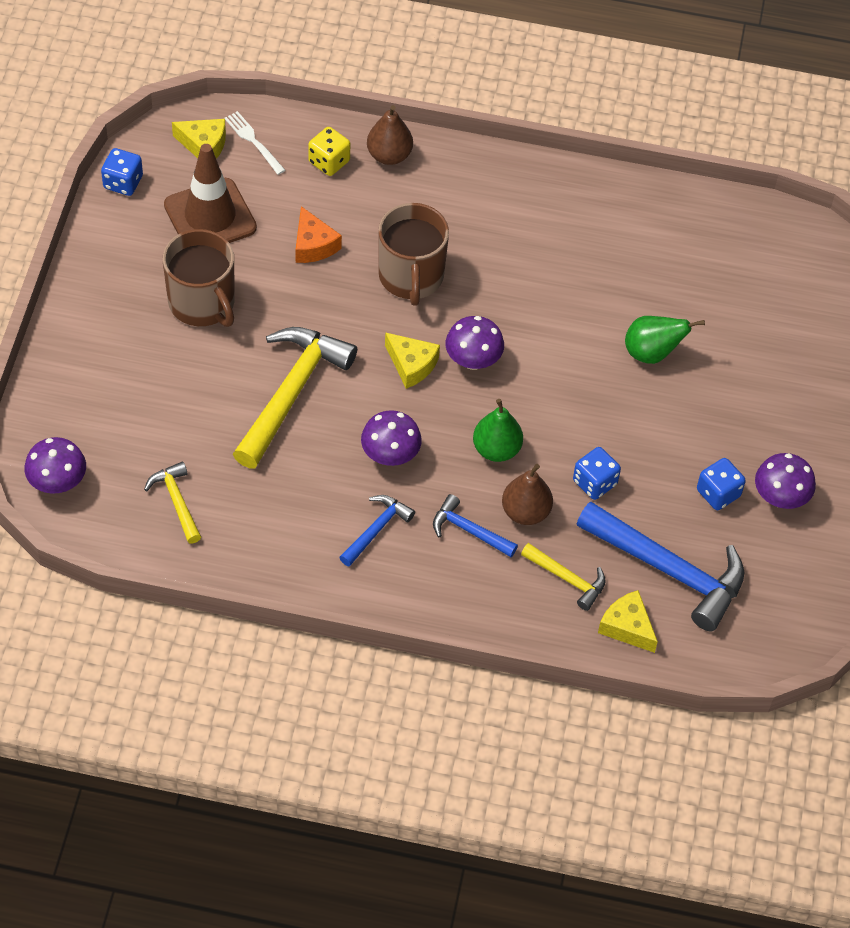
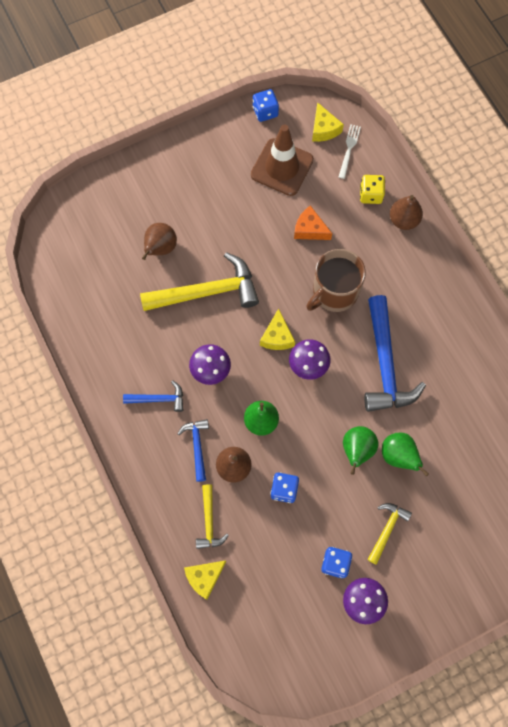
camera: 55 degrees right, 15 degrees up
purple mushroom [24,437,86,494] -> none
yellow hammer [144,462,201,544] -> yellow hammer moved to [368,503,412,565]
brown mug [163,229,235,327] -> none
orange cheese [296,206,342,263] -> orange cheese turned 90 degrees clockwise [294,206,332,240]
blue hammer [577,502,744,632] -> blue hammer moved to [364,295,426,412]
yellow cheese [598,590,658,653] -> yellow cheese turned 135 degrees counterclockwise [184,560,226,600]
none -> brown pear [142,223,177,260]
none -> green pear [343,426,378,475]

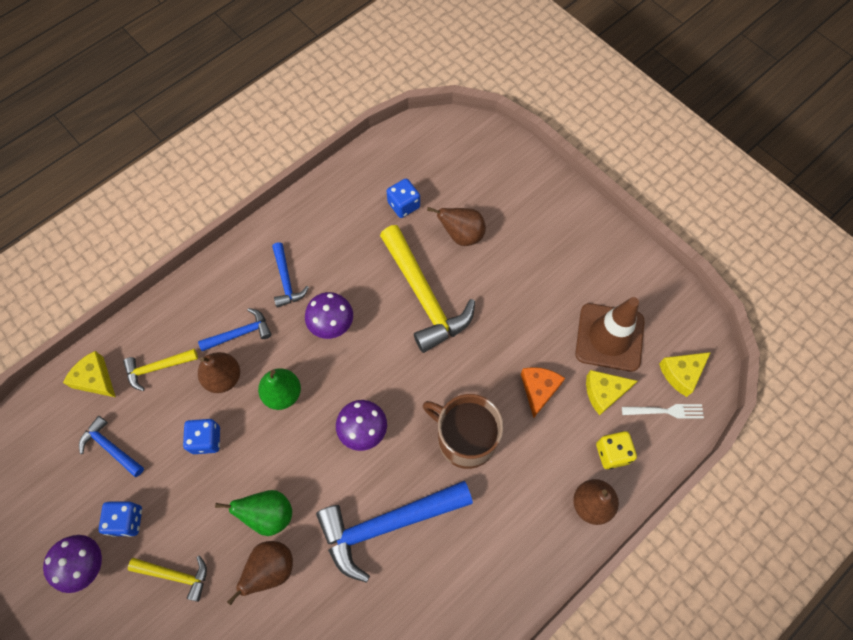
camera: 75 degrees right, 5 degrees down
blue dice [253,89,279,122] -> blue dice moved to [387,179,420,218]
yellow cheese [260,308,295,350] -> yellow cheese moved to [586,370,637,415]
green pear [382,433,429,476] -> brown pear [227,541,293,605]
none -> blue hammer [79,416,144,477]

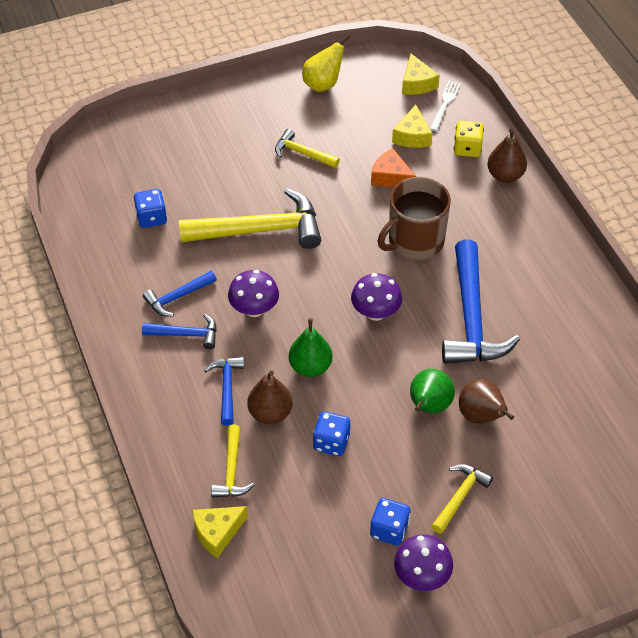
camera: 70 degrees left, 15 degrees down
blue hammer [79,416,144,477] -> blue hammer moved to [143,271,217,317]
brown pear [427,207,486,246] -> none
brown traffic cone [575,297,645,372] -> none
none -> yellow hammer [275,129,340,168]
none -> yellow pear [302,35,350,92]

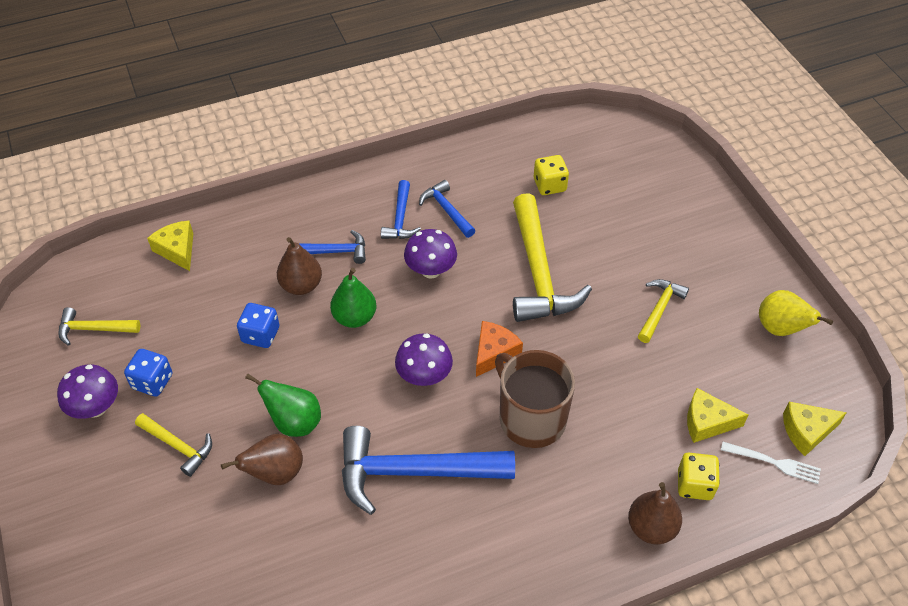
camera: 90 degrees right, 0 degrees up
blue dice [134,189,167,228] -> yellow dice [534,155,569,195]
yellow hammer [211,425,255,498] -> yellow hammer moved to [58,307,140,346]
orange cheese [371,148,417,187] -> orange cheese moved to [476,321,523,377]

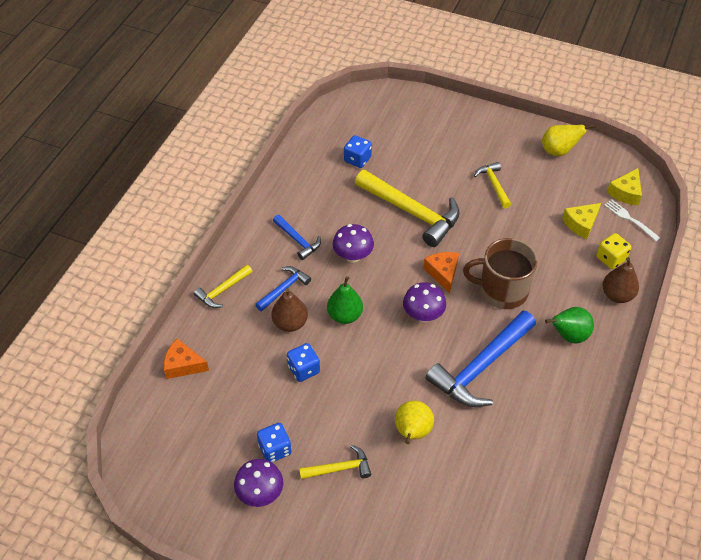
camera: 45 degrees left, 0 degrees up
yellow hammer [58,307,140,346] -> yellow hammer moved to [194,264,252,308]
yellow cheese [147,221,193,271] -> orange cheese [164,338,209,379]
brown pear [221,434,303,485] -> yellow pear [395,401,434,444]
green pear [245,374,321,437] -> green pear moved to [545,307,594,344]
blue hammer [419,180,475,238] -> none
yellow dice [534,155,569,195] -> blue dice [344,135,372,168]
white fork [721,442,821,484] -> white fork turned 105 degrees counterclockwise [604,199,660,241]

